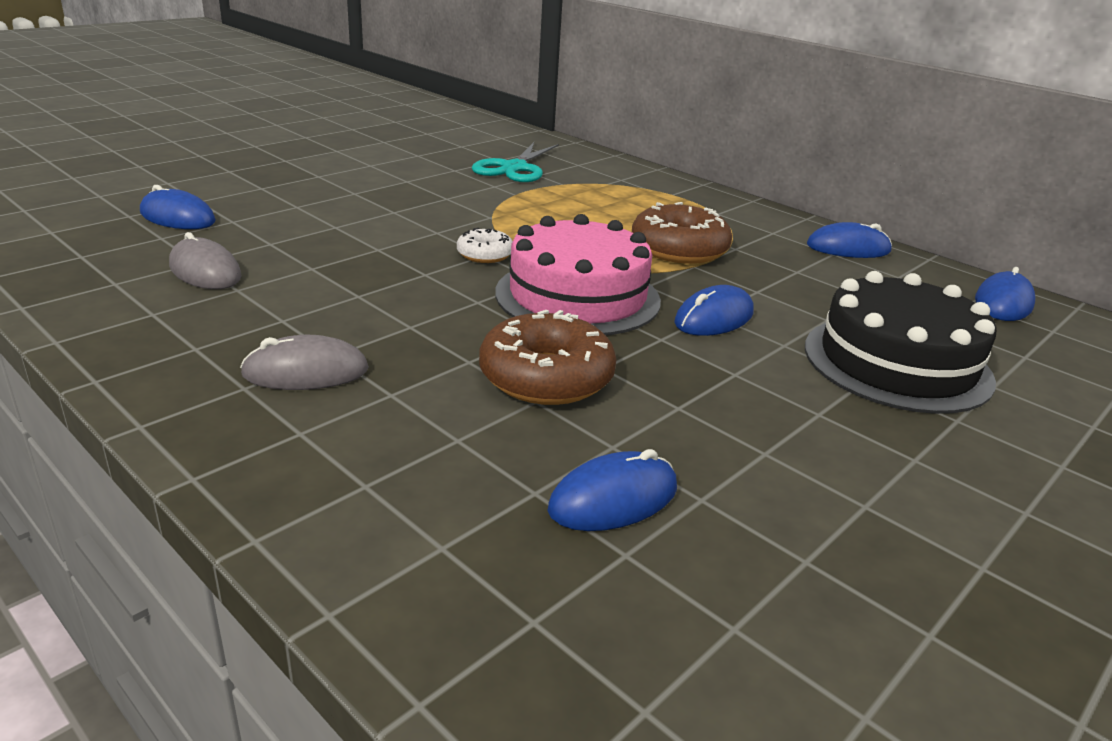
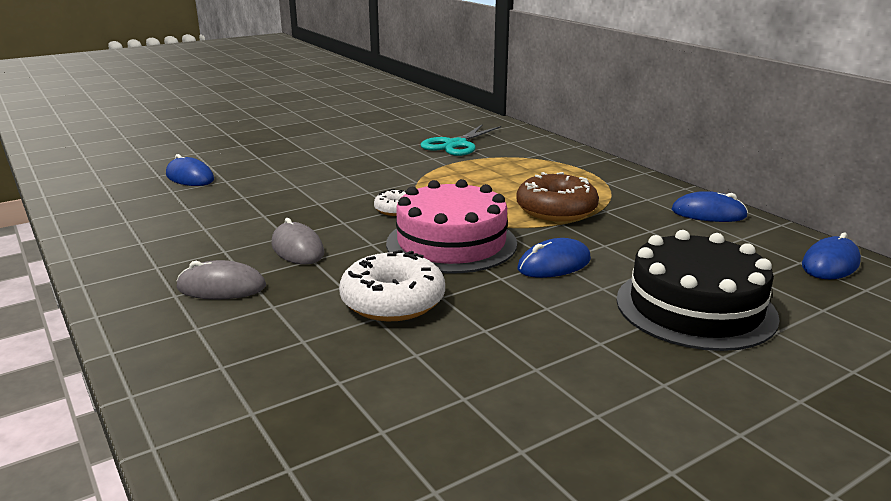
camera: 15 degrees right, 5 degrees down
grey mouse [169,232,242,289] -> grey mouse moved to [272,218,324,265]
brown donut [479,310,617,405] -> white donut [339,250,445,321]
blue mouse [548,449,677,531] -> none

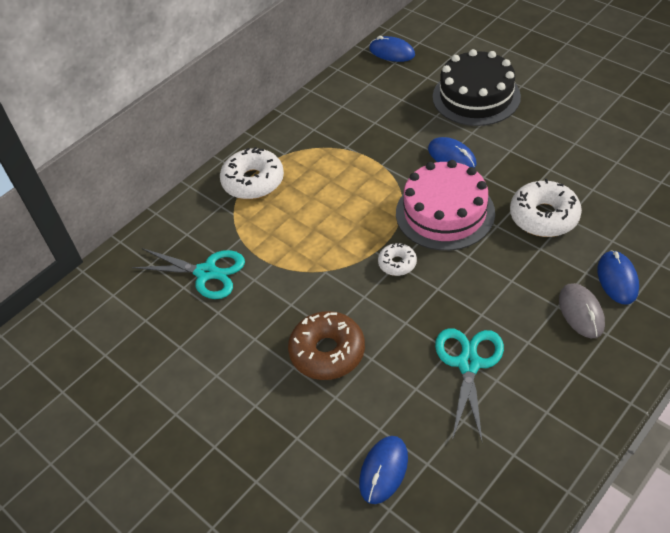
camera: 100 degrees left, 25 degrees up
grey mouse [272,218,324,265] -> none
brown donut [516,172,599,222] -> brown donut moved to [288,311,365,380]
blue mouse [671,191,748,222] -> blue mouse moved to [597,250,639,305]
none -> white donut [220,147,284,199]
none -> turquoise scissors [435,328,504,444]

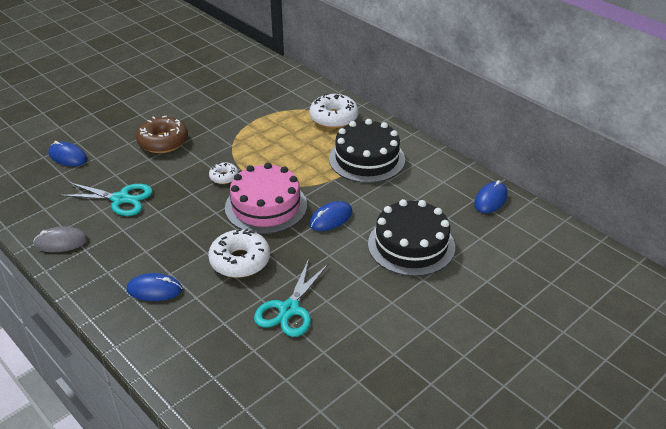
camera: 90 degrees right, 10 degrees down
turquoise scissors [132,248,245,299] -> turquoise scissors moved to [254,259,329,337]
grey mouse [559,283,605,338] -> grey mouse moved to [33,226,88,252]
none -> black cake [329,119,405,183]

